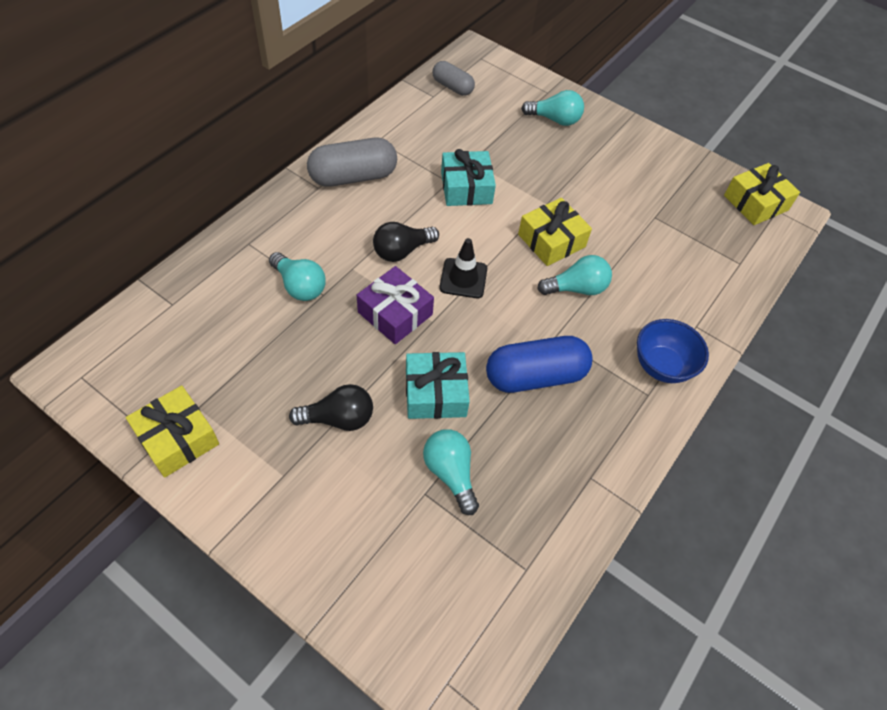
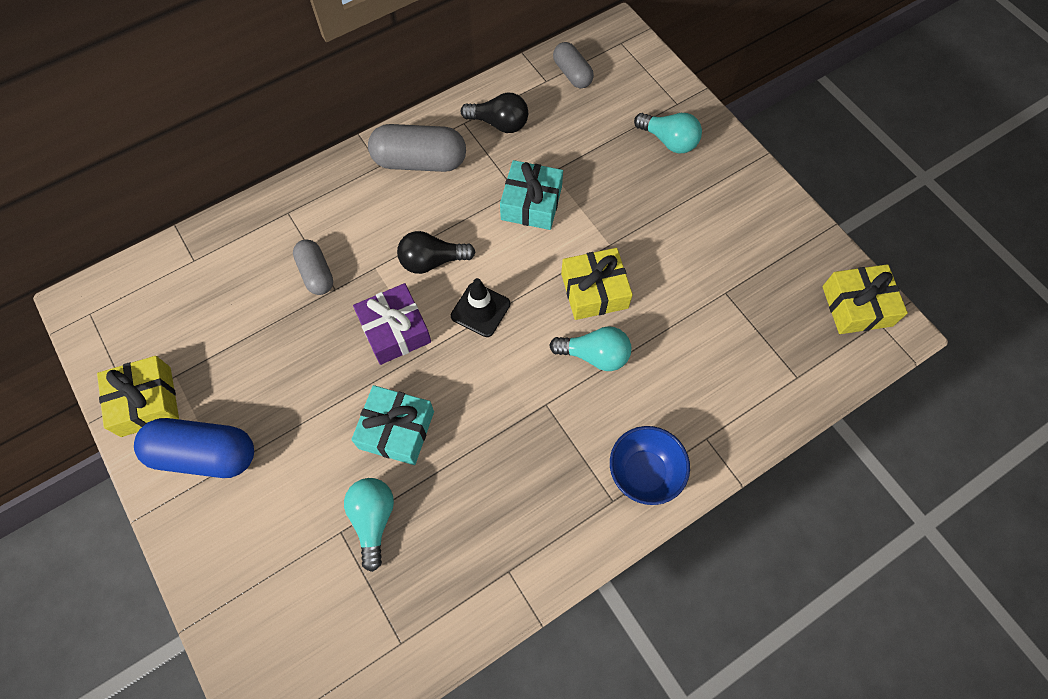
camera: 25 degrees right, 10 degrees up
turquoise light bulb [269,252,326,301] -> grey capsule [293,239,333,295]
black light bulb [289,384,373,431] -> black light bulb moved to [461,93,528,133]
blue capsule [486,336,593,393] -> blue capsule moved to [134,418,254,478]

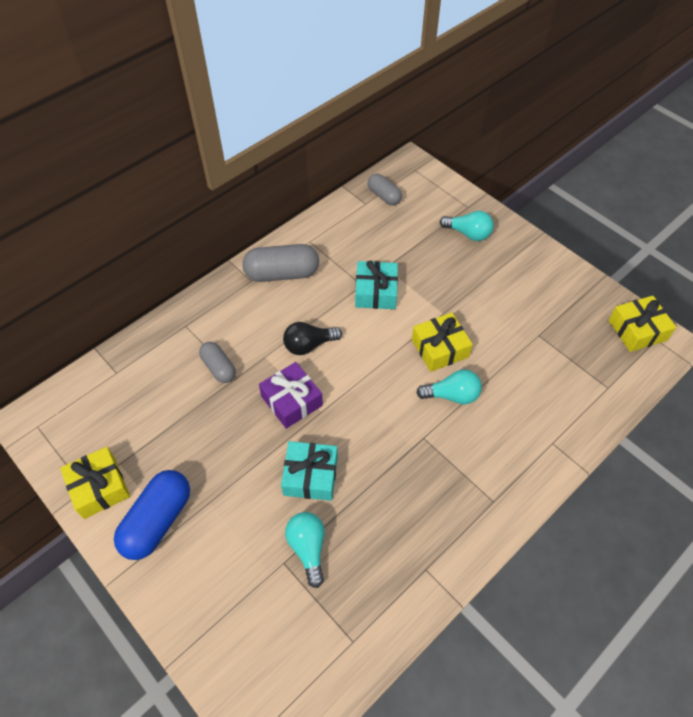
camera: 10 degrees left, 10 degrees down
blue capsule [134,418,254,478] -> blue capsule turned 60 degrees counterclockwise [114,470,190,560]
black traffic cone [451,278,510,337] -> none
black light bulb [461,93,528,133] -> none
blue bowl [610,426,690,505] -> none

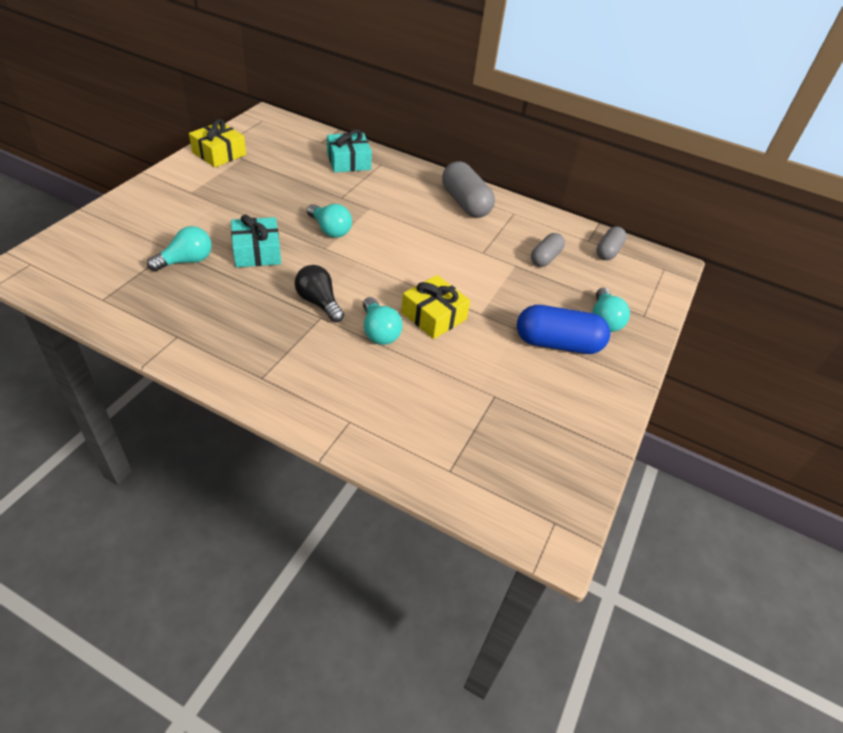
camera: 65 degrees right, 10 degrees down
blue capsule [114,470,190,560] -> blue capsule moved to [517,305,610,354]
grey capsule [199,342,236,383] -> grey capsule moved to [531,233,565,267]
purple gift [259,362,323,429] -> turquoise light bulb [307,204,352,238]
black light bulb [283,322,342,355] -> black light bulb moved to [295,265,344,322]
turquoise gift [355,261,398,309] -> turquoise gift moved to [327,130,372,172]
yellow gift [609,296,676,352] -> none

